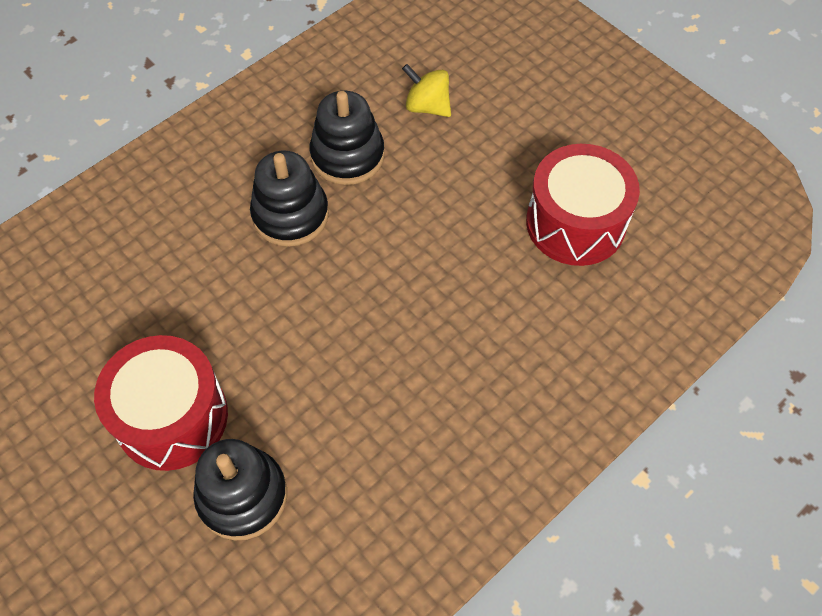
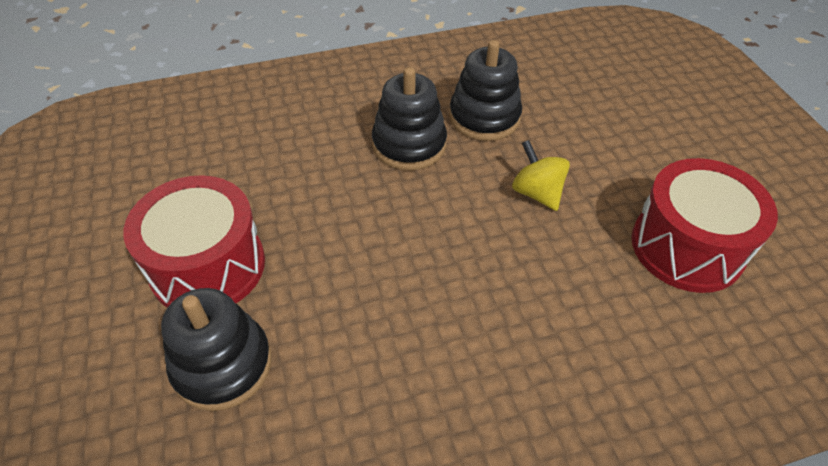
camera: 25 degrees right, 10 degrees down
yellow spinning top [402,64,451,117] -> yellow spinning top moved to [512,140,570,211]

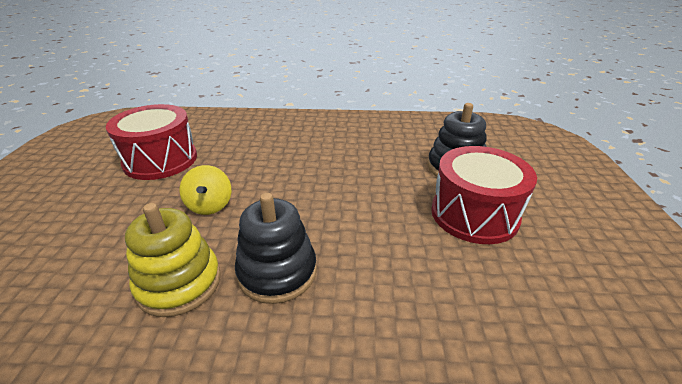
camera: 160 degrees left, 15 degrees down
black stacking toy [449,40,522,141] -> yellow stacking toy [125,203,221,317]

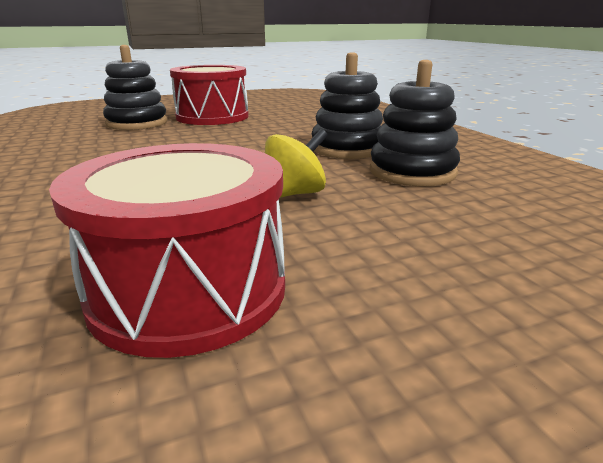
camera: 115 degrees left, 10 degrees down
yellow stacking toy [125,203,221,317] -> black stacking toy [370,60,460,186]

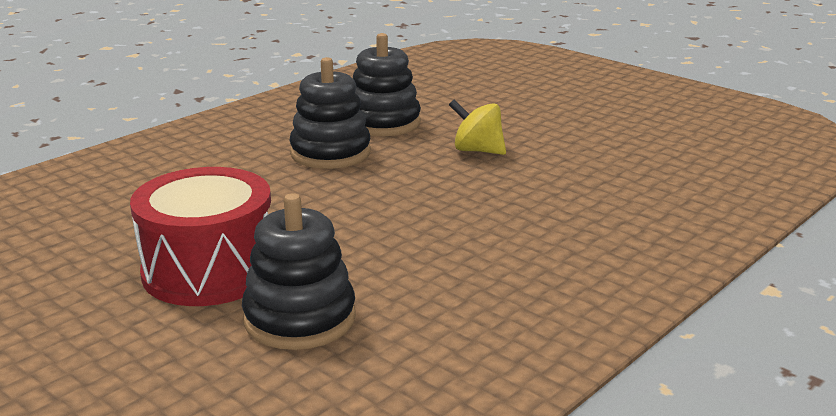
camera: 115 degrees left, 0 degrees up
red drum [49,143,285,358] -> none

